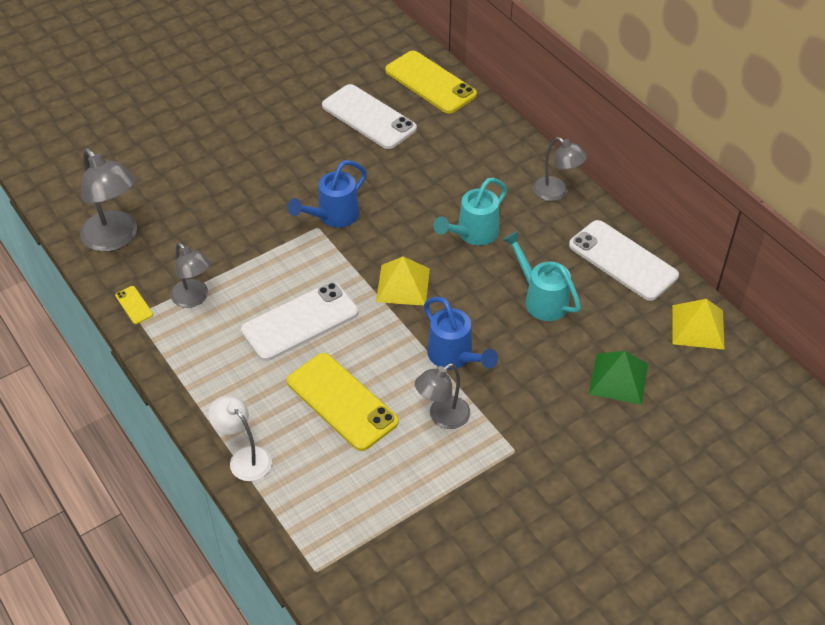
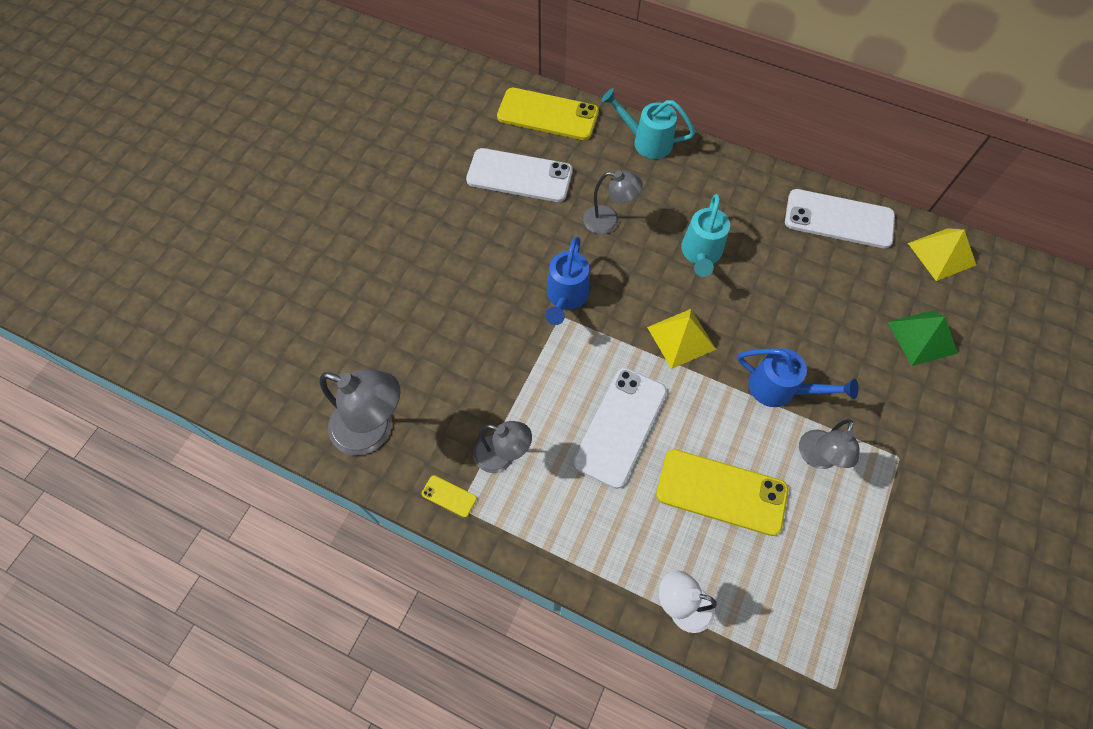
camera: 30 degrees left, 15 degrees up
turquoise watering can [503,231,581,321] -> turquoise watering can moved to [601,88,695,159]
grey lamp [533,137,587,201] -> grey lamp moved to [583,171,643,234]

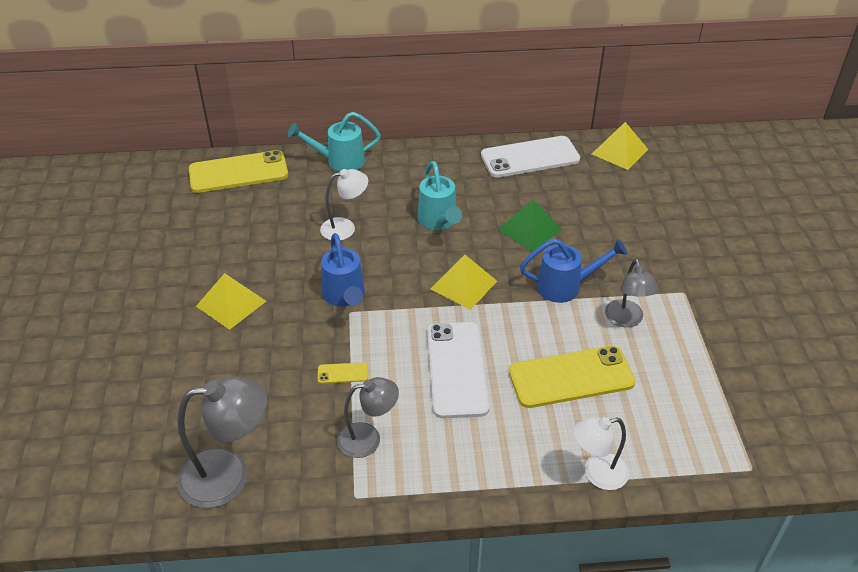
camera: 30 degrees left, 20 degrees down
yellow phone [422,475,477,517] -> yellow phone moved to [318,362,368,384]
white phone [466,148,573,202] -> none
grey lamp [583,171,643,234] -> white lamp [320,169,368,241]
green pyramid [888,310,958,366] -> green pyramid moved to [498,199,562,252]
none -> yellow pyramid [196,273,266,330]

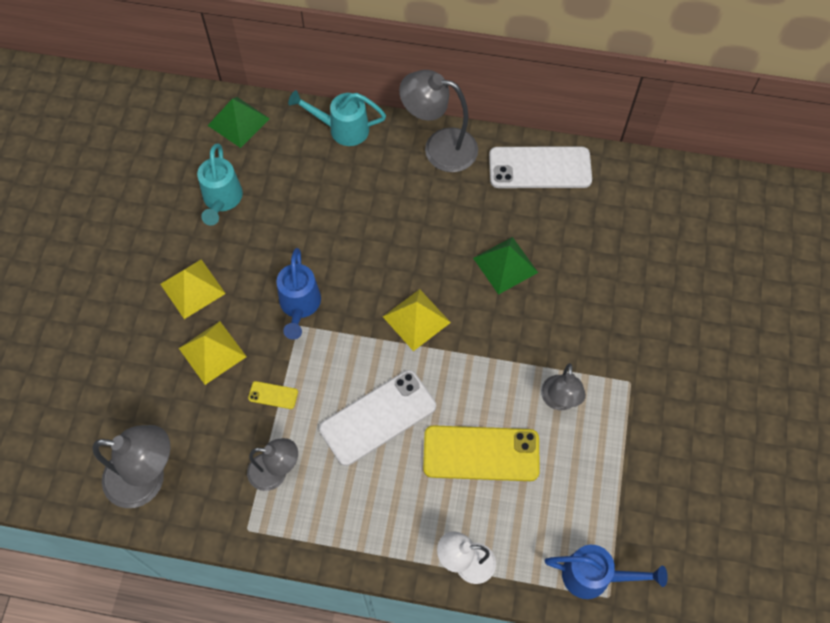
camera: 15 degrees right, 20 degrees up
yellow phone [189,150,288,193] -> green pyramid [207,97,270,148]
white lamp [320,169,368,241] -> none
turquoise watering can [417,161,462,230] -> turquoise watering can moved to [197,143,243,226]
white phone [427,322,490,419] -> white phone turned 45 degrees clockwise [319,370,436,466]
blue watering can [520,239,627,303] -> blue watering can moved to [545,545,668,599]
yellow pyramid [592,122,649,170] -> yellow pyramid moved to [179,321,247,385]
none -> grey lamp [399,70,478,172]

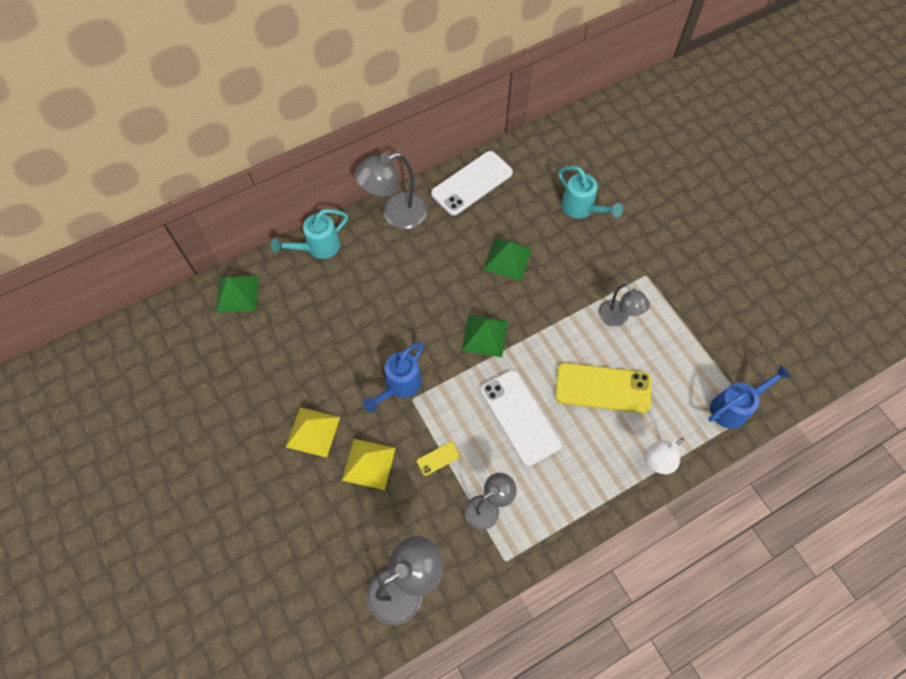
camera: 40 degrees left, 0 degrees up
turquoise watering can [197,143,243,226] -> turquoise watering can moved to [558,166,623,219]
blue watering can [276,248,321,340] -> blue watering can turned 75 degrees clockwise [363,342,424,413]
white phone [319,370,436,466] -> white phone turned 45 degrees counterclockwise [480,370,561,466]
yellow pyramid [383,289,451,351] -> green pyramid [462,315,508,357]
yellow phone [423,425,540,481] -> yellow phone turned 45 degrees clockwise [555,363,651,413]

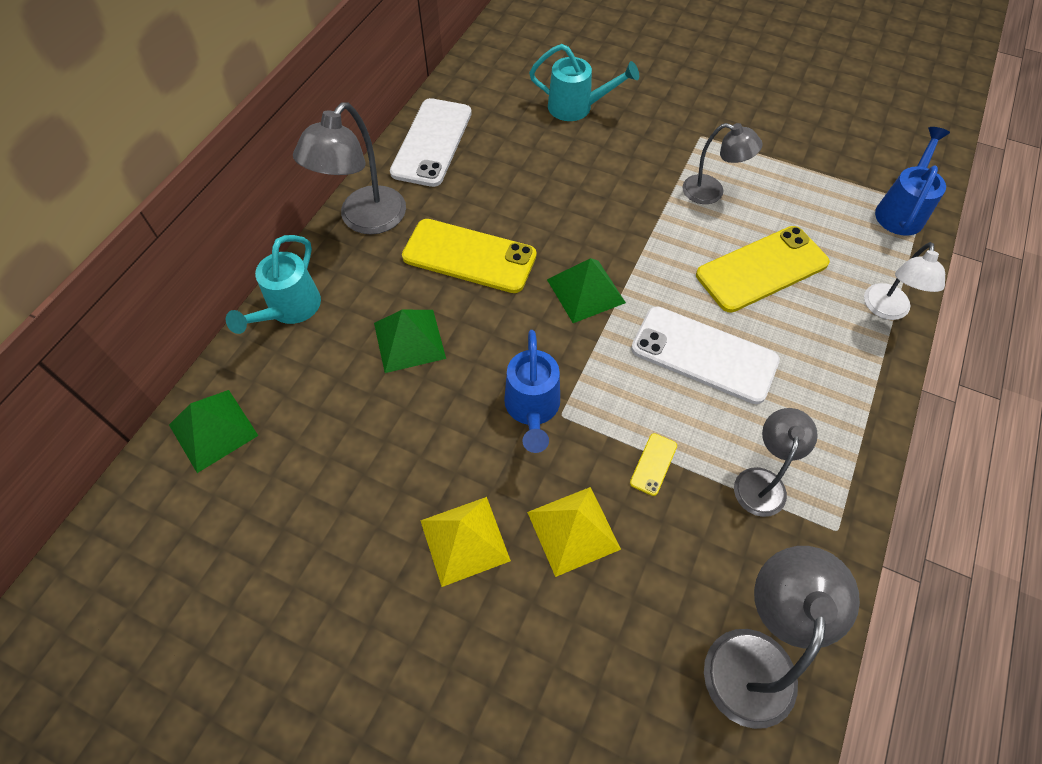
camera: 35 degrees left, 5 degrees down
green pyramid [484,239,532,281] -> green pyramid moved to [374,310,446,373]
none -> yellow phone [402,219,537,293]

